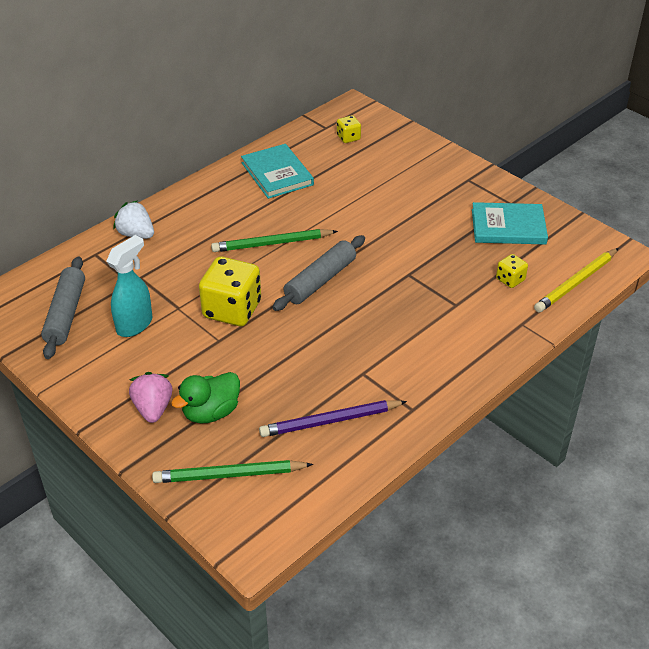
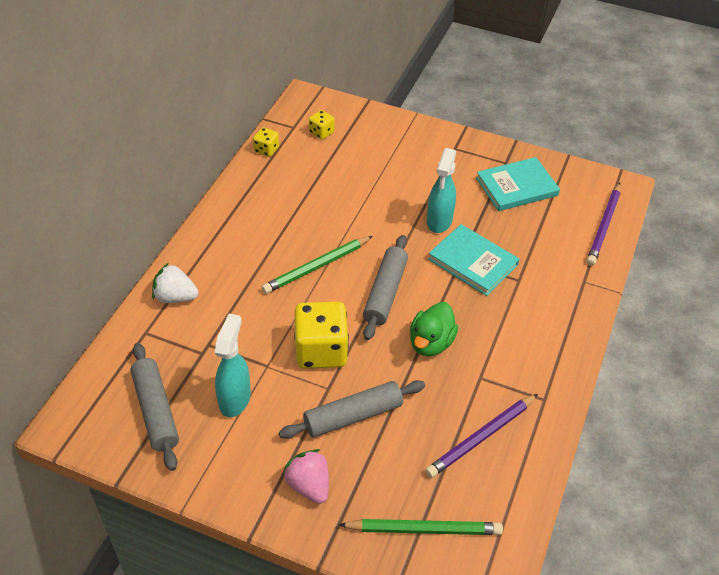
camera: 25 degrees left, 5 degrees up
green pencil [152,460,313,483] -> green pencil turned 150 degrees counterclockwise [339,519,503,535]
green duck [171,372,240,423] -> green duck moved to [410,302,458,356]
turquoise book [241,144,314,199] -> turquoise book moved to [428,224,519,296]
yellow dice [496,254,528,288] -> yellow dice moved to [253,127,279,157]
yellow pencil [534,248,618,312] -> purple pencil [586,183,621,266]
none -> grey rolling pin [279,380,425,439]
none -> turquoise spray bottle [427,148,456,233]

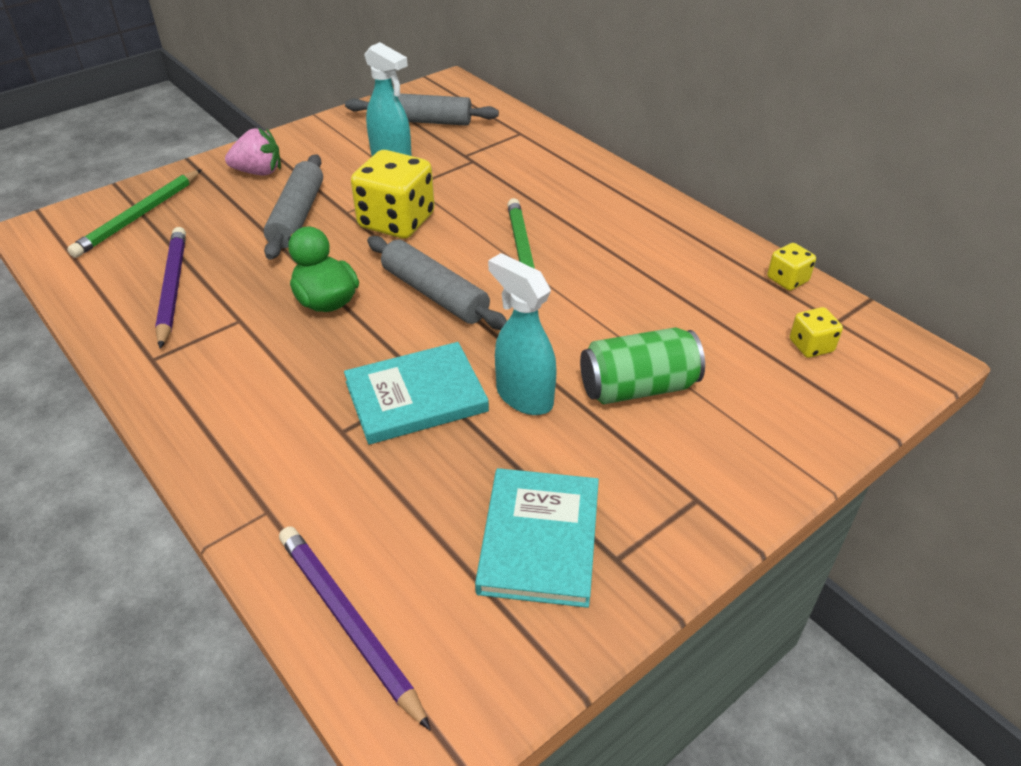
camera: 120 degrees right, 5 degrees down
white strawberry [152,263,198,303] -> none
none -> green can [580,328,705,404]

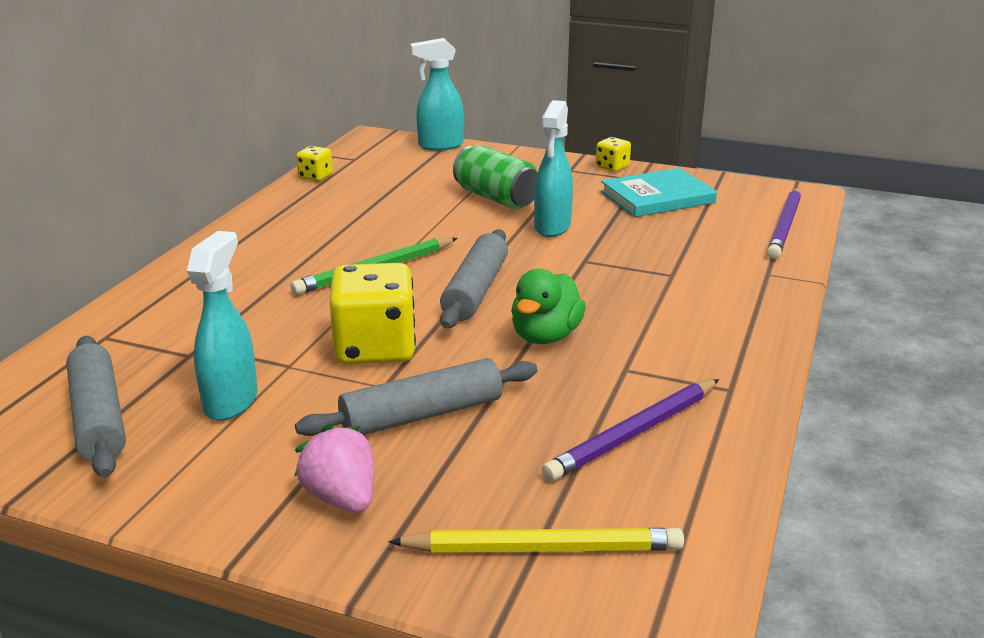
camera: 120 degrees left, 15 degrees down
green pencil [67,169,202,258] -> yellow pencil [389,528,684,553]
turquoise book [344,342,489,445] -> none
yellow dice [790,307,843,358] -> yellow dice moved to [596,137,631,172]
none -> turquoise spray bottle [410,38,464,151]

